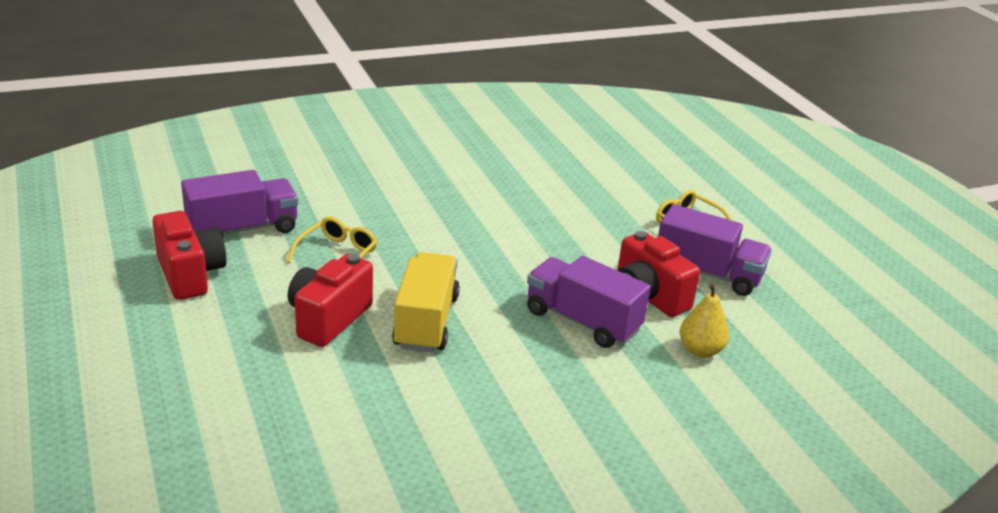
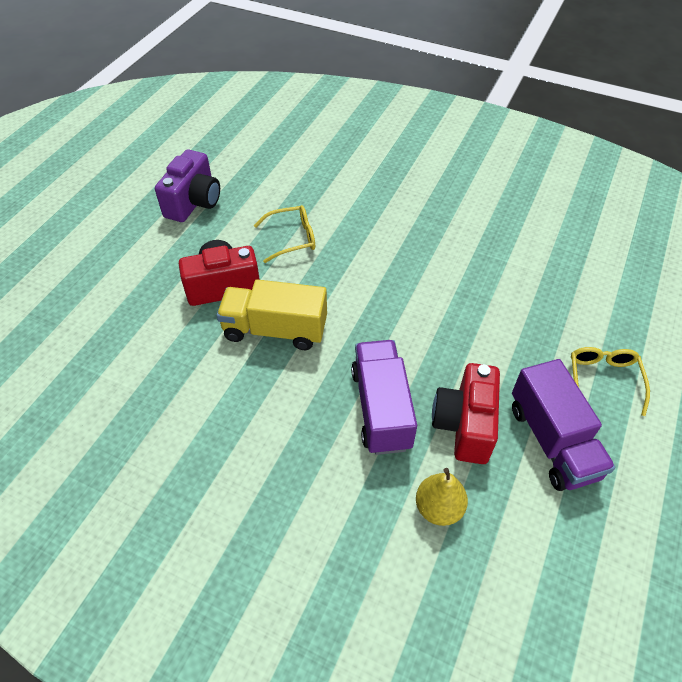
camera: 50 degrees right, 20 degrees up
red camera [152,211,227,300] -> purple camera [155,150,220,222]
purple truck [181,170,298,238] -> none
yellow truck [392,252,460,353] -> yellow truck turned 135 degrees counterclockwise [216,279,327,350]

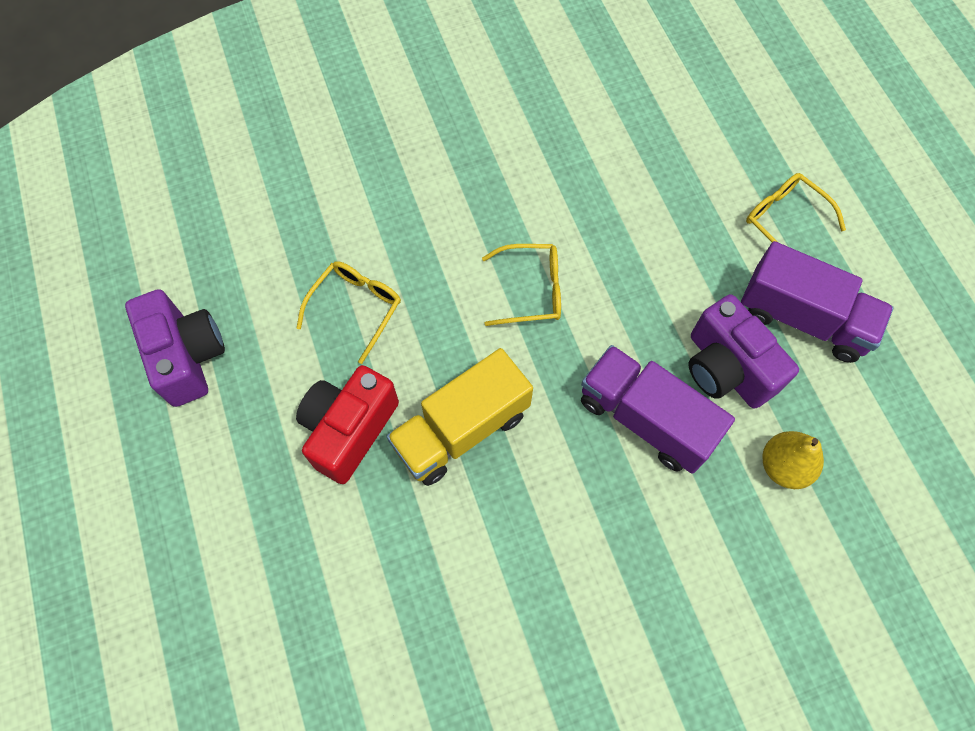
camera: 45 degrees left, 15 degrees up
red camera [432,363,500,464] -> purple camera [688,294,799,409]
none -> yellow glasses [482,244,561,326]

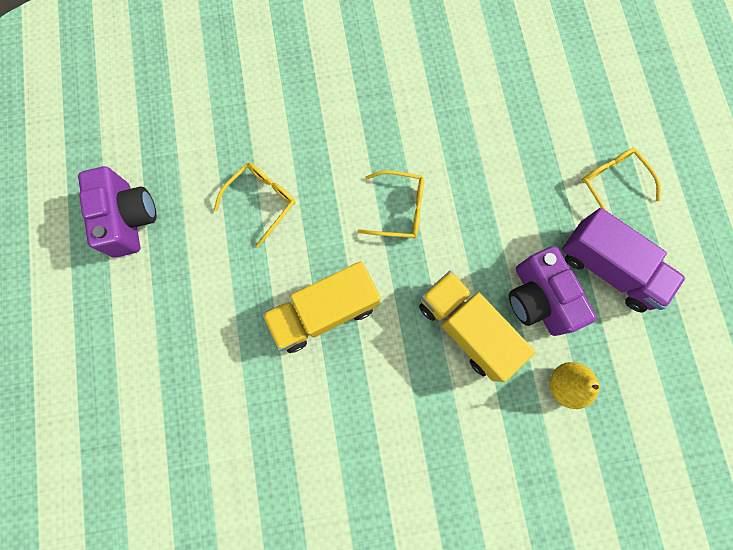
camera: 10 degrees right, 10 degrees up
red camera [296,365,399,484] -> none
purple truck [581,345,735,474] -> yellow truck [419,271,535,382]

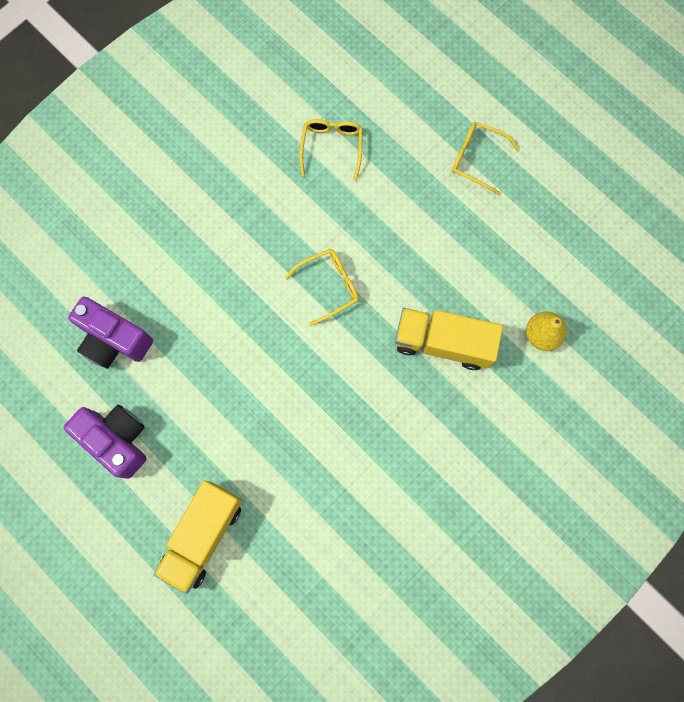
camera: 35 degrees left, 0 degrees up
yellow glasses [214,163,295,247] -> yellow glasses moved to [299,119,363,181]
yellow truck [262,261,381,353] -> yellow truck moved to [154,480,243,594]
purple camera [509,246,597,336] -> purple camera moved to [68,297,153,369]
purple truck [562,208,685,312] -> none

